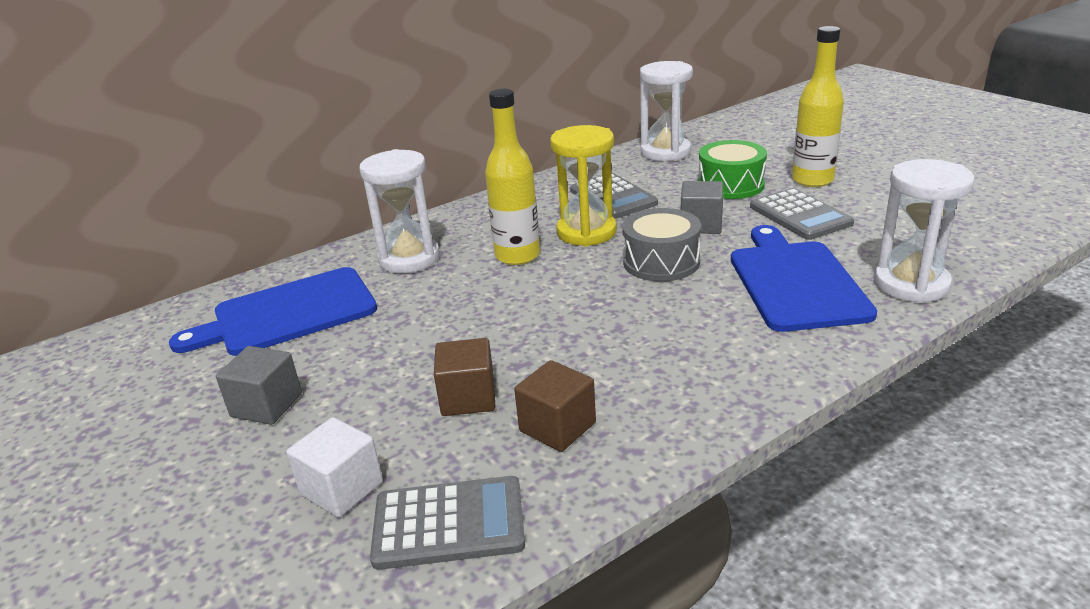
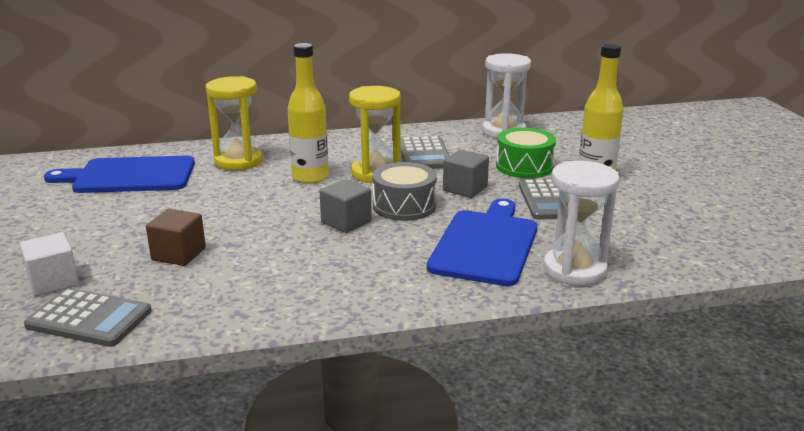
camera: 20 degrees right, 5 degrees down
grey cube [216,346,302,425] -> grey cube moved to [320,179,372,233]
white hourglass [359,149,440,273] -> yellow hourglass [206,76,263,170]
brown cube [514,360,596,452] -> none

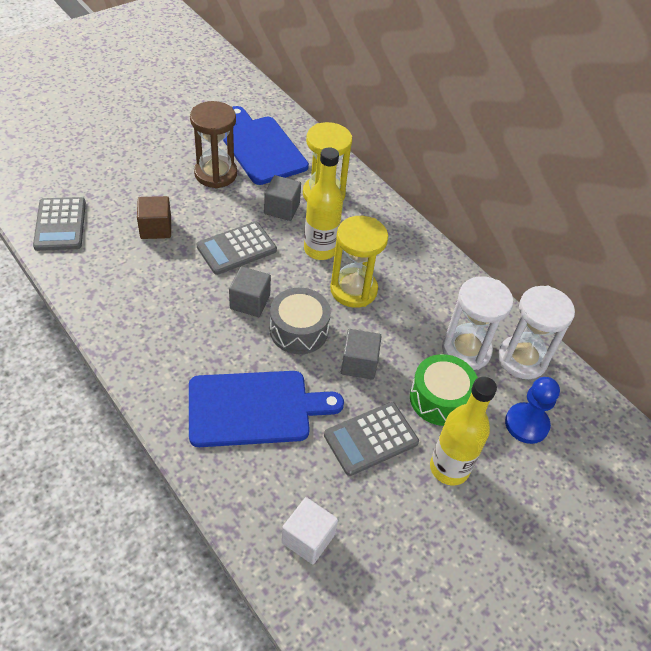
camera: 60 degrees right, 25 degrees up
white cube [20,232,79,296] -> white cube moved to [281,497,338,564]
grey calculator [400,136,449,168] -> grey calculator moved to [197,221,277,275]
white hourglass [543,161,620,286] -> white hourglass moved to [442,276,513,370]
none -> brown hourglass [190,101,237,188]
none -> grey cube [264,175,301,221]
none -> blue pawn [505,377,560,444]

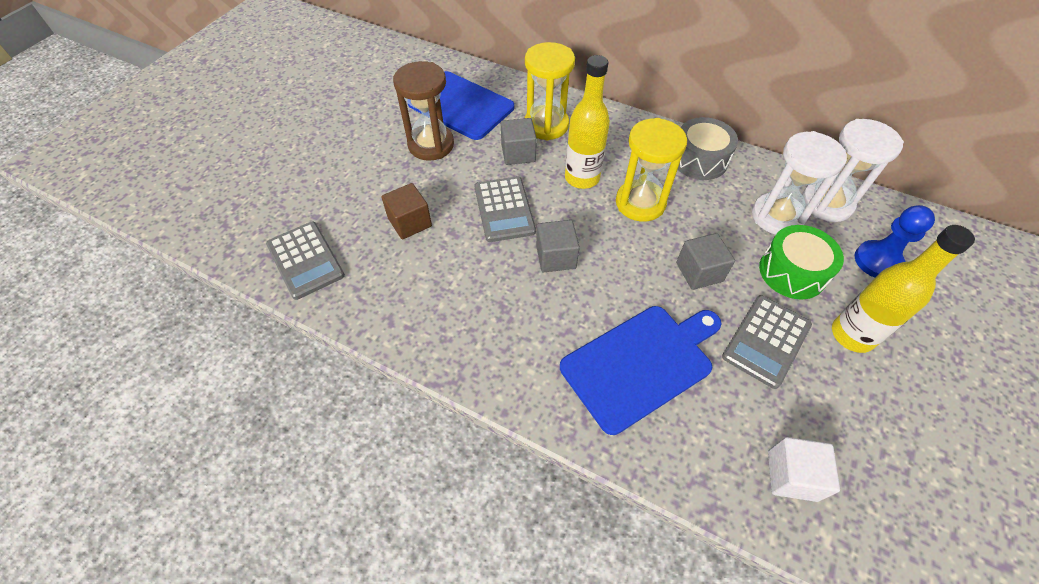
camera: 20 degrees left, 5 degrees up
grey calculator [197,221,277,275] -> grey calculator turned 45 degrees counterclockwise [475,177,536,242]
grey drum [270,288,331,354] -> grey drum moved to [678,117,738,180]

